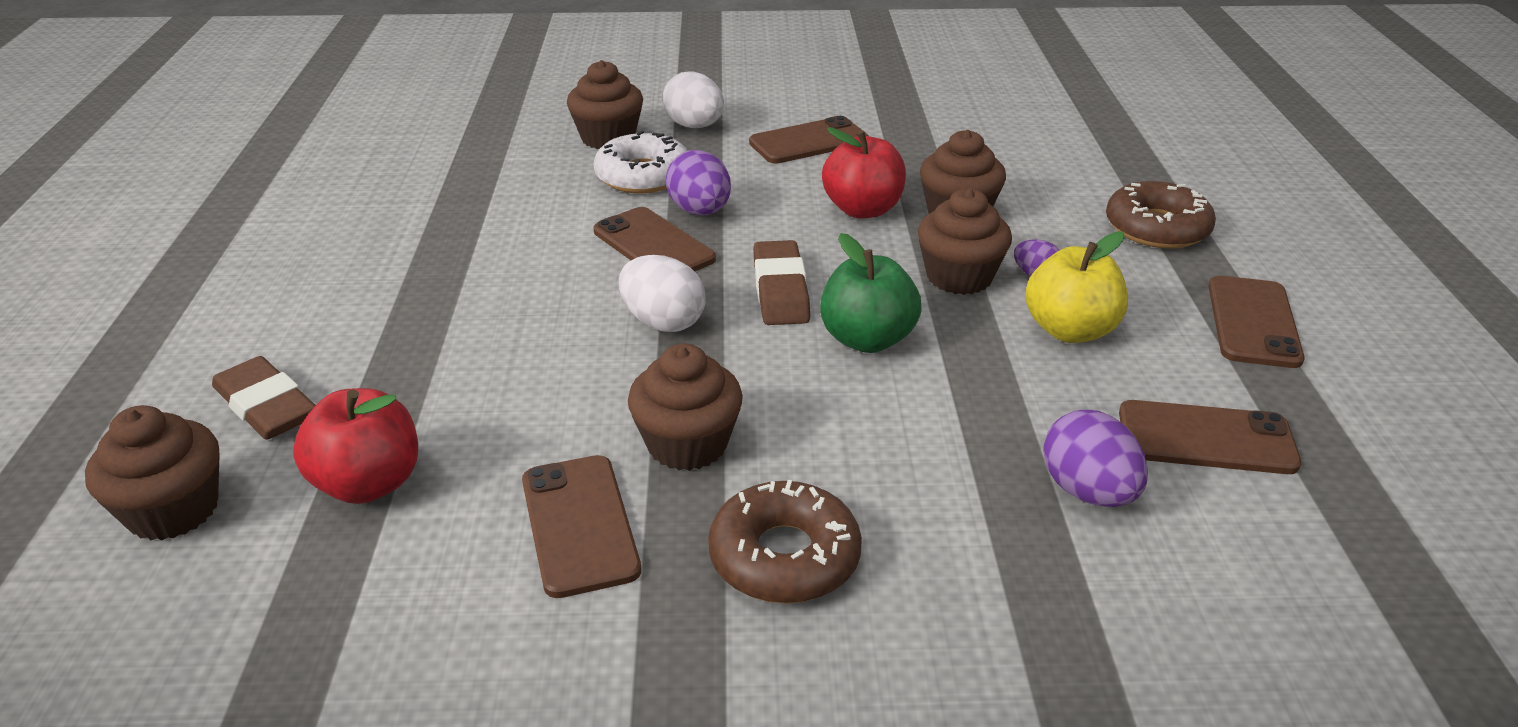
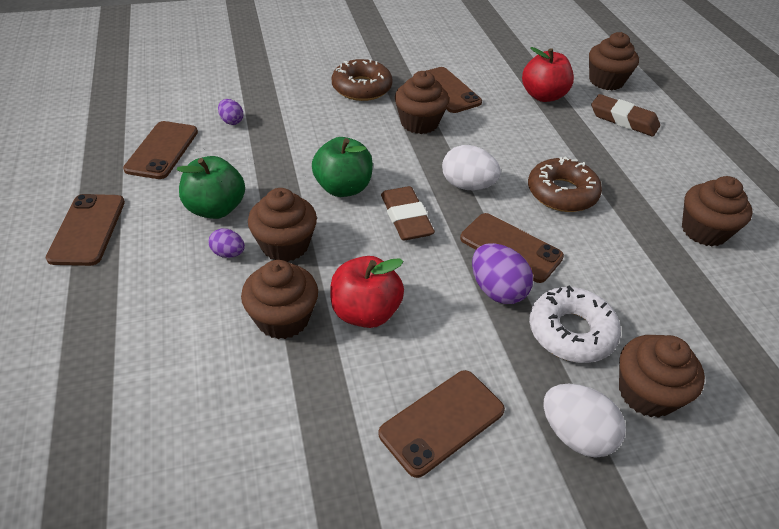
camera: 165 degrees right, 10 degrees up
yellow apple [1025,232,1128,343] -> green apple [177,156,245,219]
purple egg [1043,410,1148,507] -> purple egg [218,99,243,125], size x0.57
brown donut [1106,181,1216,249] -> brown donut moved to [528,156,602,212]
brown phone [1119,400,1301,474] -> brown phone turned 75 degrees counterclockwise [123,121,198,179]
none -> brown cupcake [682,176,753,246]

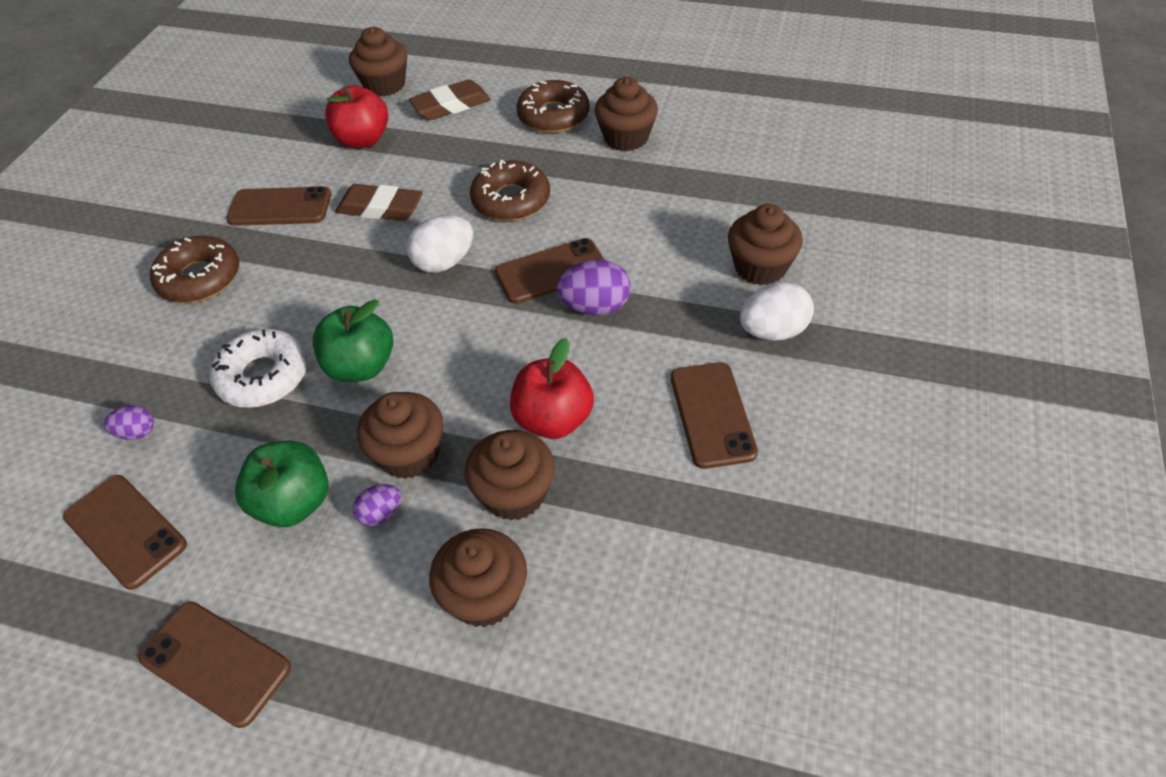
camera: 55 degrees left, 5 degrees up
brown eraser [381,186,435,240] -> brown eraser moved to [335,184,423,221]
brown cupcake [395,71,449,134] -> brown cupcake moved to [429,528,527,628]
white donut [529,286,621,363] -> white donut moved to [210,329,307,408]
none -> brown donut [516,80,590,133]

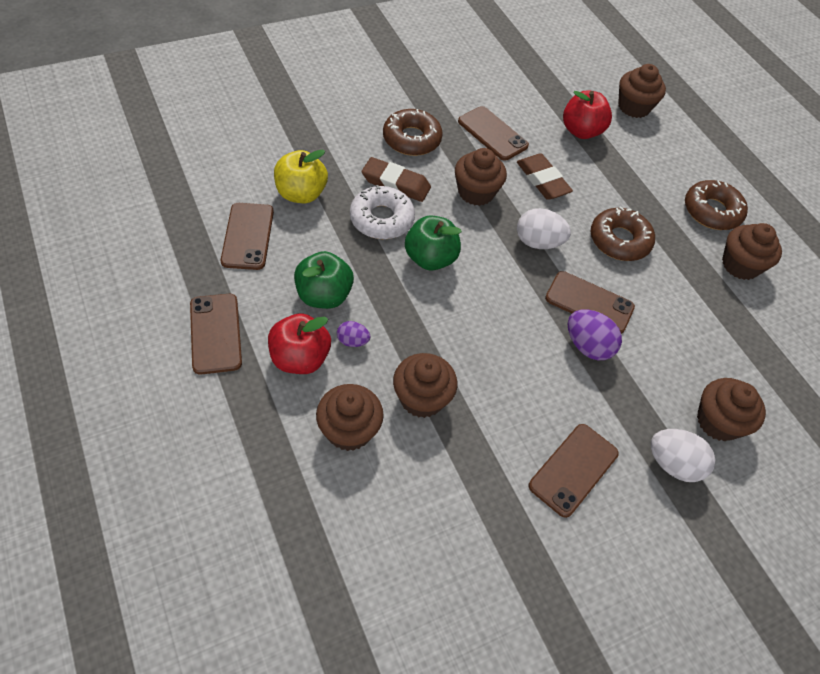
camera: 40 degrees right, 5 degrees up
purple egg [104,405,154,440] -> yellow apple [274,149,328,203]
brown cupcake [357,392,444,479] -> brown cupcake moved to [455,148,507,206]
brown eraser [409,79,491,120] -> brown eraser moved to [362,157,431,202]
red apple [510,338,594,439] -> red apple moved to [268,313,331,374]

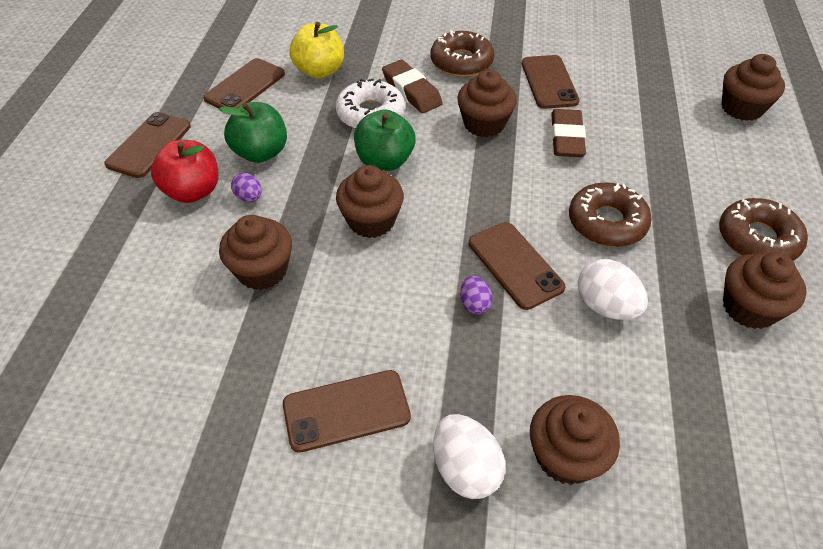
camera: 40 degrees right, 5 degrees down
brown cupcake [316,384,384,451] -> brown cupcake moved to [336,165,404,238]
white egg [517,208,571,249] -> white egg moved to [577,259,648,320]
red apple [563,90,612,139] -> none
purple egg [568,309,622,360] -> purple egg [460,276,492,314], size x0.57

